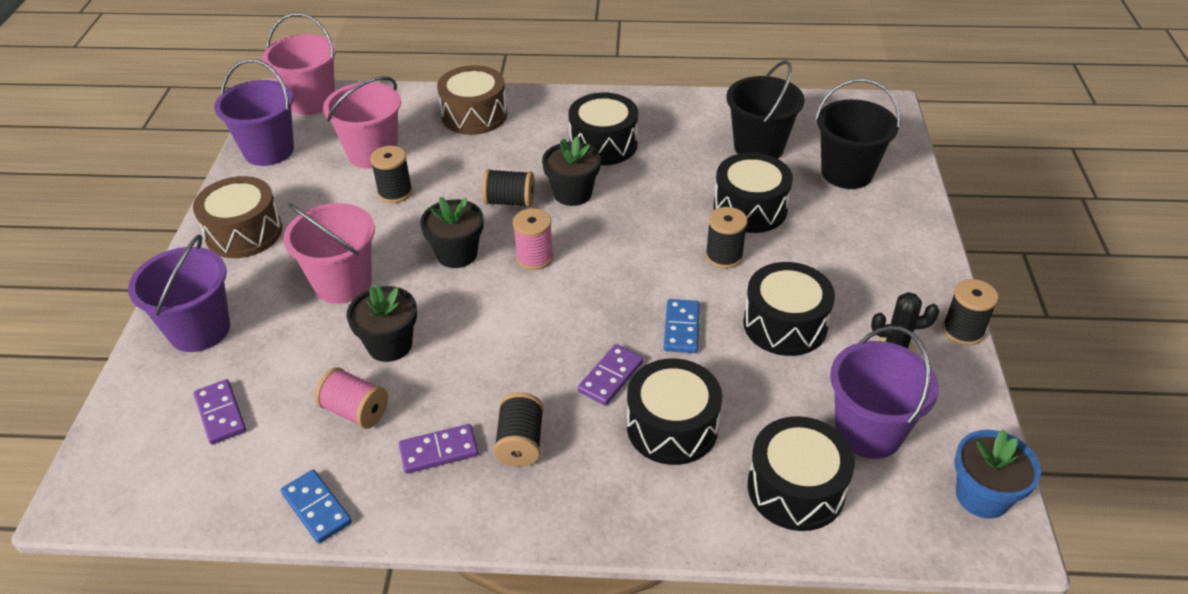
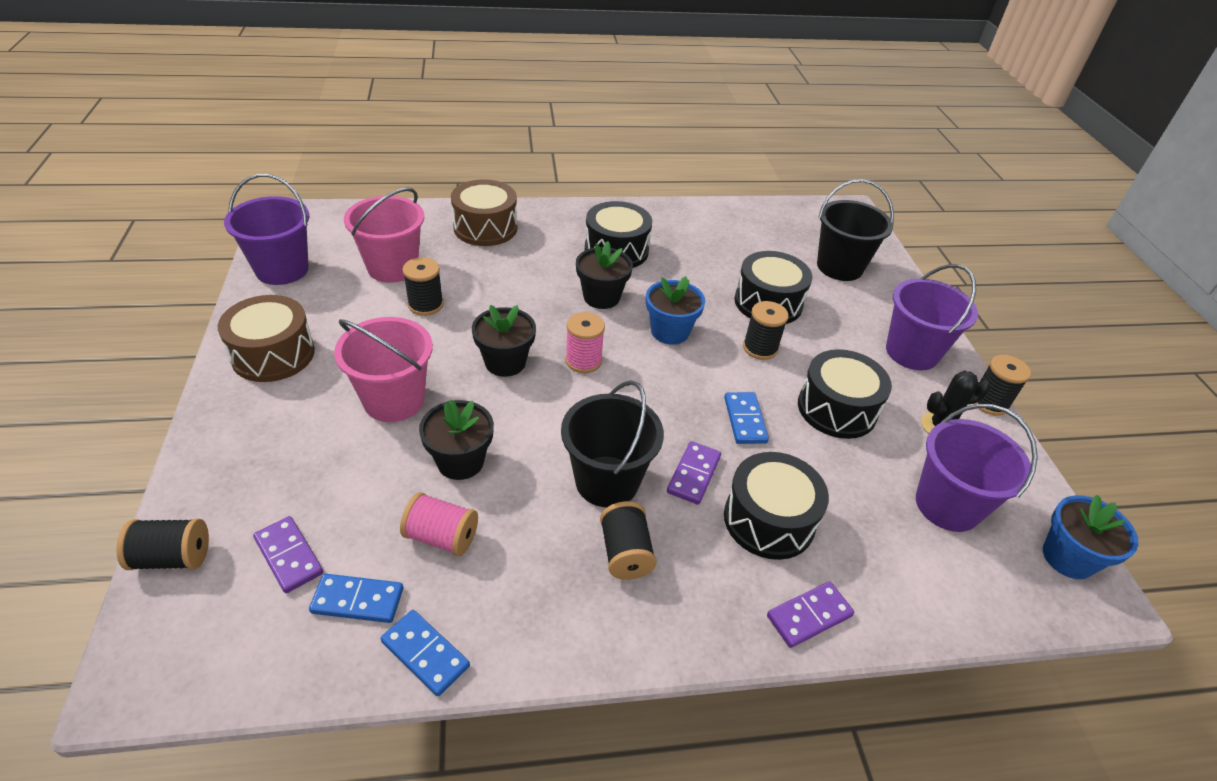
camera: 15 degrees left, 0 degrees up
purple bucket [128,235,230,352] -> purple bucket moved to [886,264,978,370]
pink bucket [263,13,336,115] -> none
purple domino [399,424,478,474] -> purple domino moved to [767,581,854,648]
black spool [482,169,535,207] -> black spool moved to [116,518,209,570]
black bucket [726,60,805,159] -> black bucket moved to [561,380,664,507]
black drum [748,416,855,531] -> none
none -> blue domino [309,574,403,623]
none -> blue flower pot [646,276,705,345]

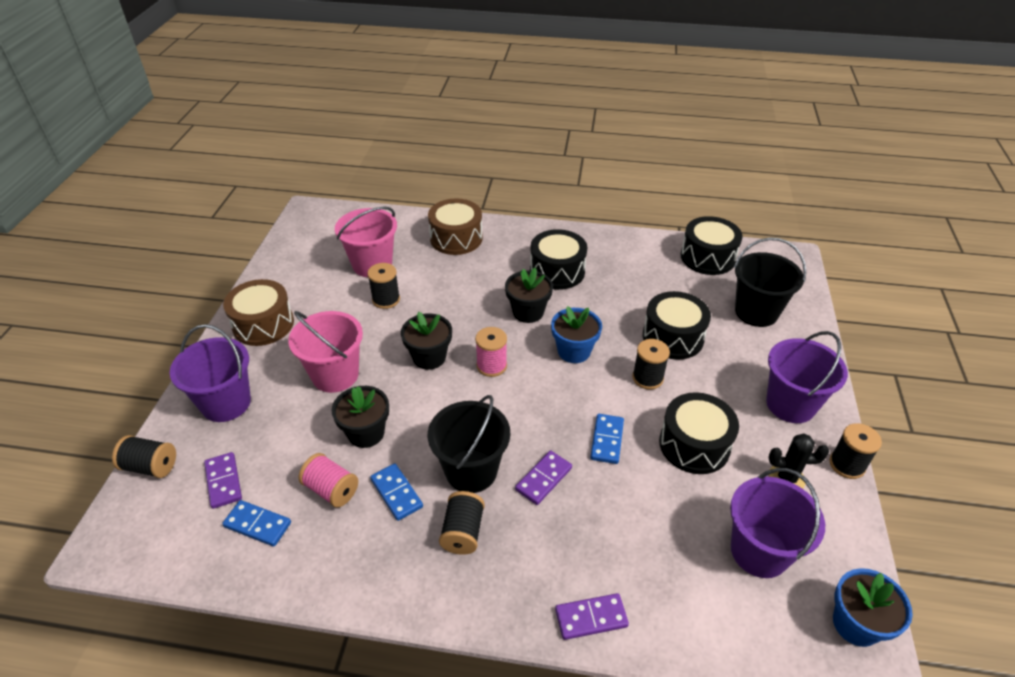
camera: 20 degrees right, 0 degrees up
purple bucket [224,174,309,285] -> purple bucket moved to [170,324,251,422]
blue domino [381,610,470,696] -> blue domino moved to [370,463,423,521]
black drum [724,452,829,560] -> black drum moved to [681,216,743,275]

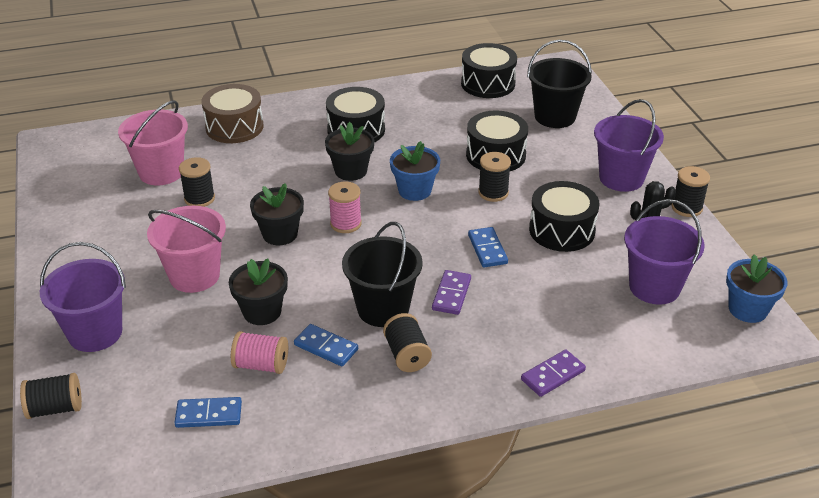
camera: 25 degrees left, 5 degrees down
purple domino [204,452,242,509] -> none
brown drum [223,279,294,346] -> none

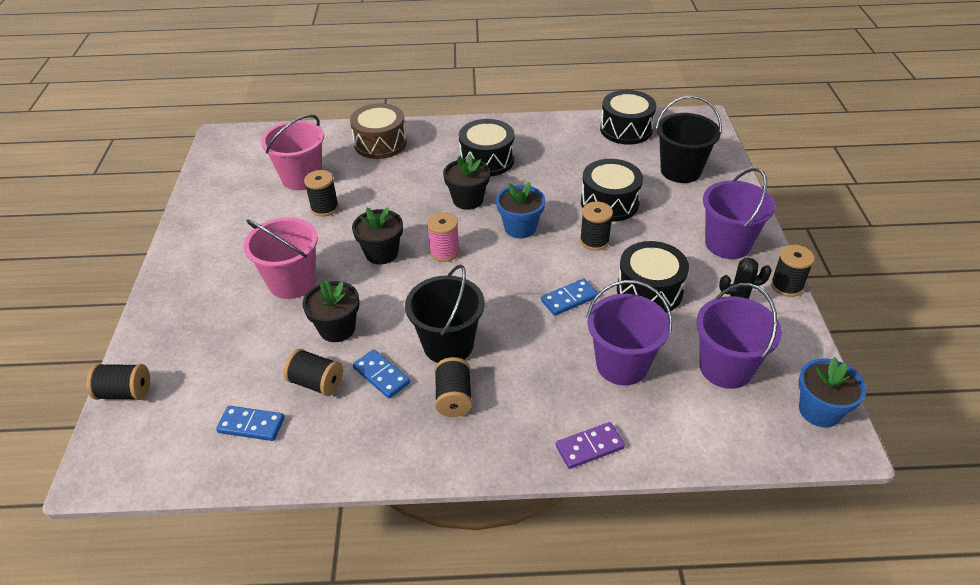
camera: 15 degrees right, 5 degrees up
purple bucket [40,242,126,352] -> purple bucket moved to [587,280,672,385]
pink spool [231,331,288,374] -> black spool [284,349,343,396]
purple domino [432,270,471,315] -> none
blue domino [468,227,508,267] -> blue domino turned 60 degrees clockwise [541,278,598,316]

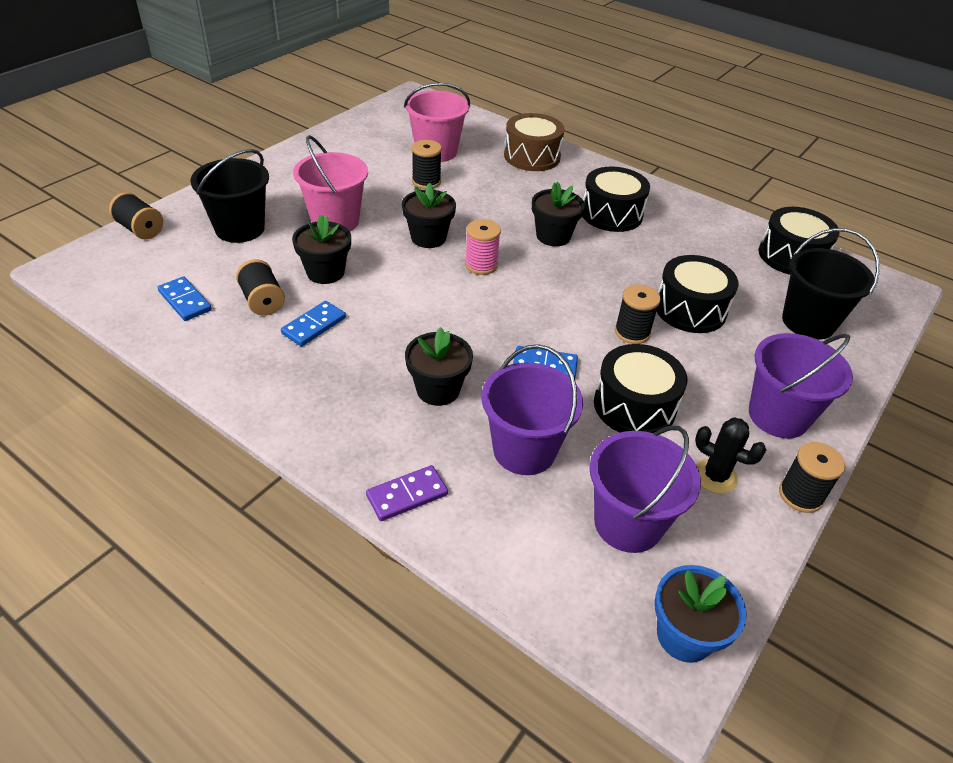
camera: 35 degrees right, 0 degrees up
blue domino [353,349,410,398] -> blue domino turned 45 degrees clockwise [281,301,346,347]
black bucket [405,265,485,363] -> black bucket moved to [190,149,269,243]
black spool [435,357,472,417] -> none
blue flower pot [496,182,545,238] -> none
purple domino [556,422,625,469] -> purple domino turned 45 degrees counterclockwise [366,465,448,521]
none -> black flower pot [405,327,473,406]

